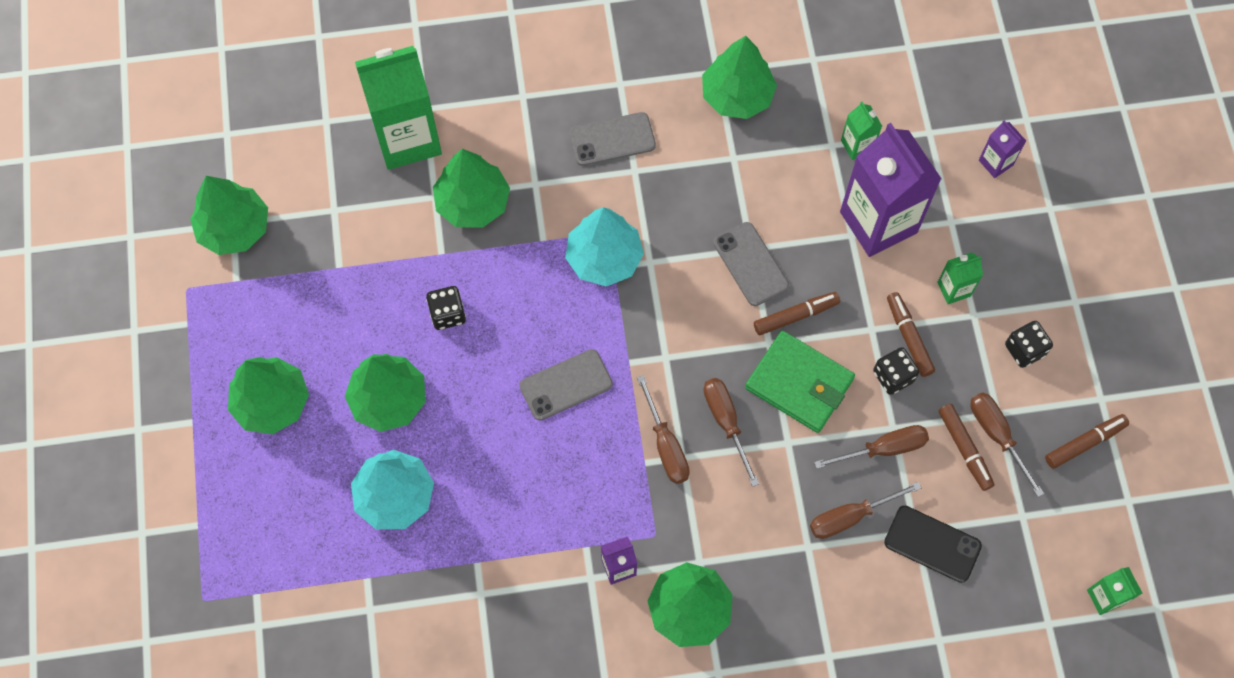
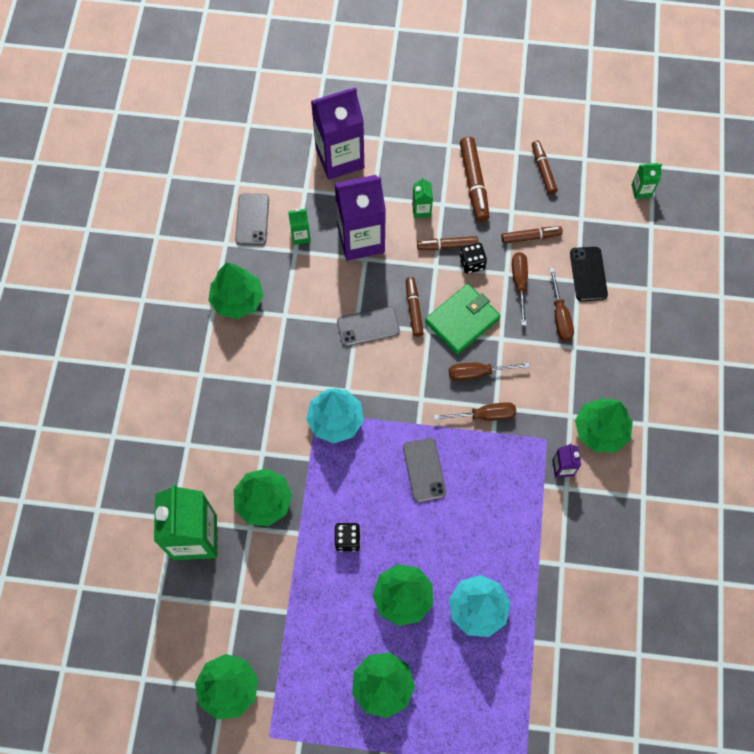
camera: 75 degrees left, 0 degrees up
grey phone [569,112,656,166] -> grey phone moved to [235,193,269,246]
black phone [884,506,982,583] -> black phone turned 45 degrees counterclockwise [570,247,608,301]
brown screwdriver [970,392,1044,497] -> none
purple carton [979,120,1026,178] -> purple carton [311,87,364,180], size x2.26
black dice [1005,321,1053,368] -> brown marker [460,137,489,222]

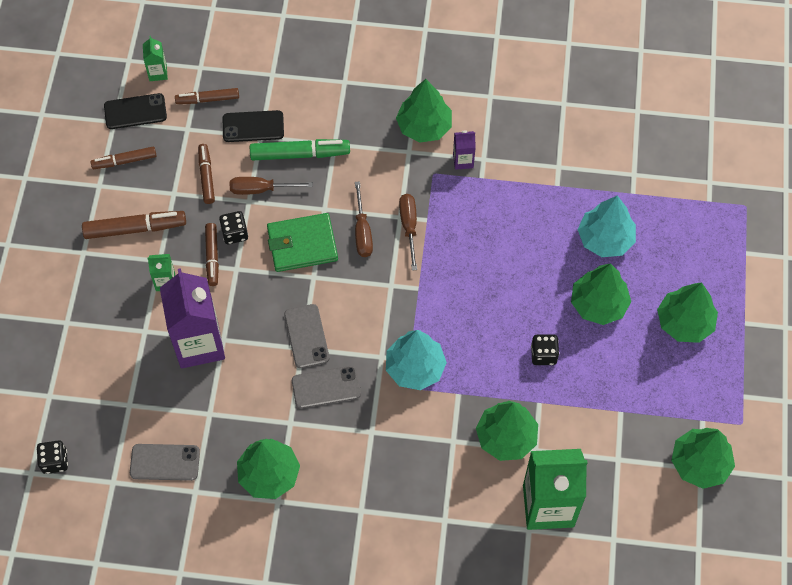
camera: 90 degrees left, 5 degrees down
green carton [288,209,311,245] -> none
purple carton [311,87,364,180] -> none
grey phone [403,438,446,502] -> grey phone moved to [292,366,361,408]
brown marker [406,277,424,337] -> brown marker moved to [175,88,239,104]
green wallet [425,284,501,354] -> green wallet turned 60 degrees counterclockwise [267,213,338,272]
brown screwdriver [549,268,574,341] -> green marker [250,139,350,160]
none -> black dice [37,440,68,474]
none -> black phone [104,93,167,129]

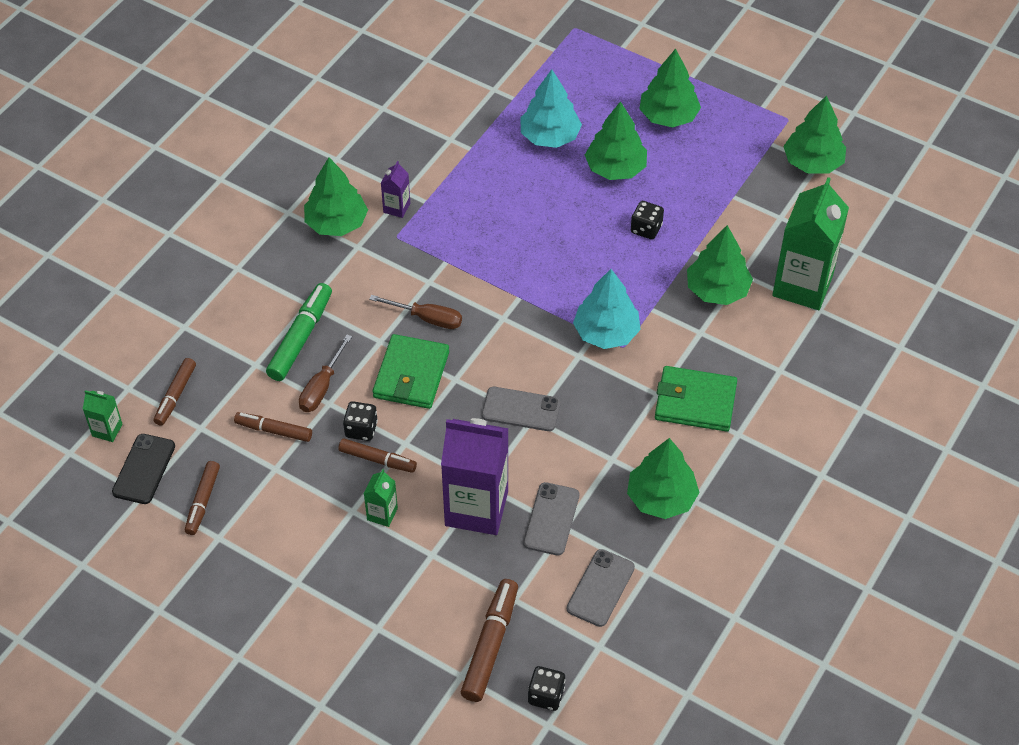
camera: 65 degrees left, 10 degrees down
brown marker [82,211,186,239] -> brown marker moved to [461,579,518,702]
black phone [223,110,284,142] -> none
grey phone [292,366,361,408] -> grey phone moved to [523,482,579,555]
brown screwdriver [399,194,417,271] -> none
none -> green wallet [655,366,737,432]

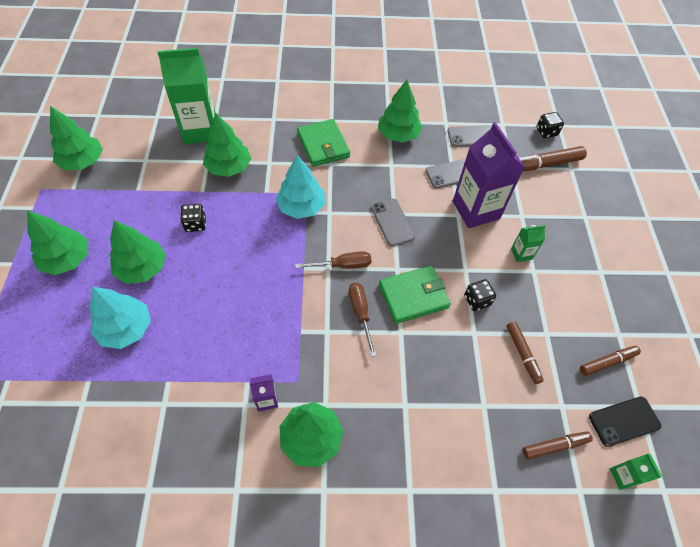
camera: 125 degrees left, 5 degrees up
green marker [266,283,332,381] -> none
brown screwdriver [299,335,352,412] -> brown screwdriver moved to [295,251,371,269]
brown marker [338,438,417,473] -> none

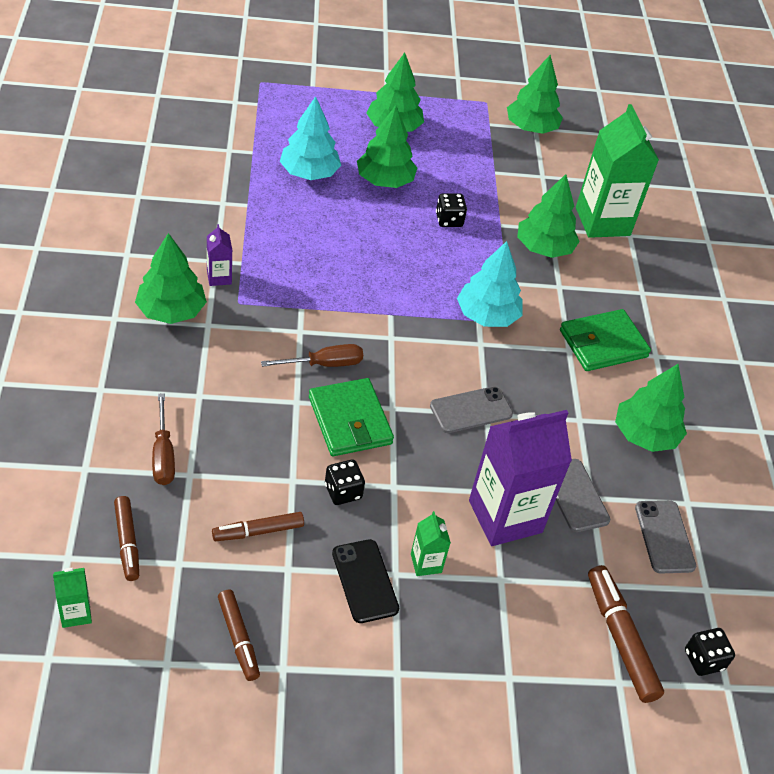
camera: 85 degrees right, 10 degrees down
brown screwdriver [295,251,371,269] -> brown screwdriver moved to [152,393,175,485]
black phone [589,397,661,447] -> black phone moved to [332,539,399,623]

